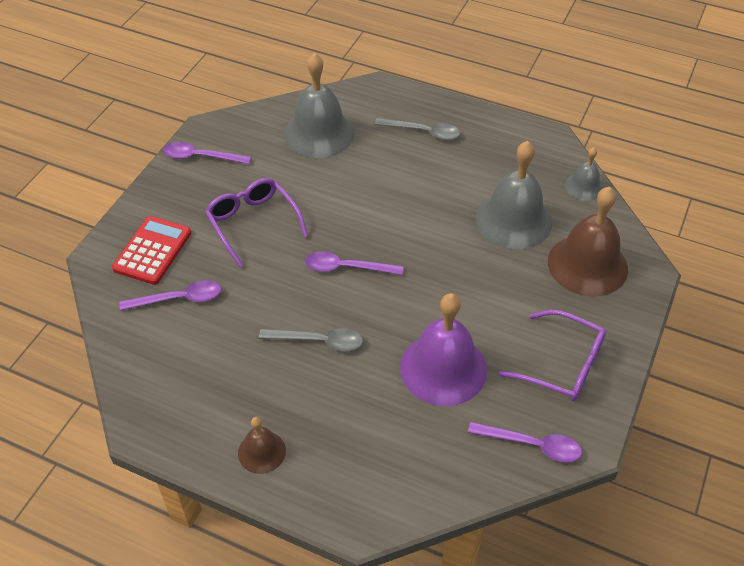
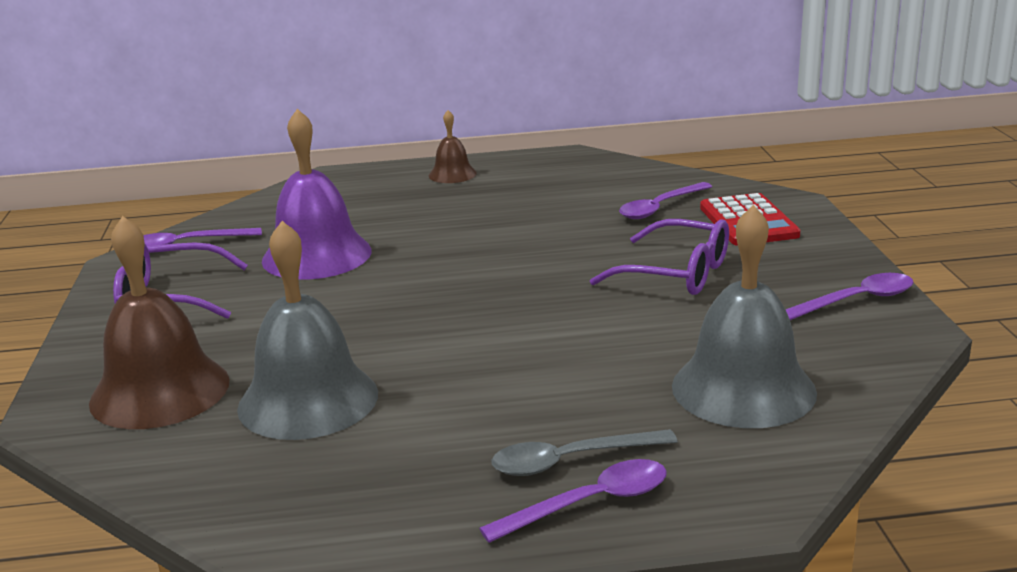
camera: 150 degrees right, 25 degrees down
grey spoon [259,328,363,351] -> none
purple spoon [305,251,404,275] -> purple spoon moved to [479,459,667,543]
grey bell [565,148,603,201] -> none

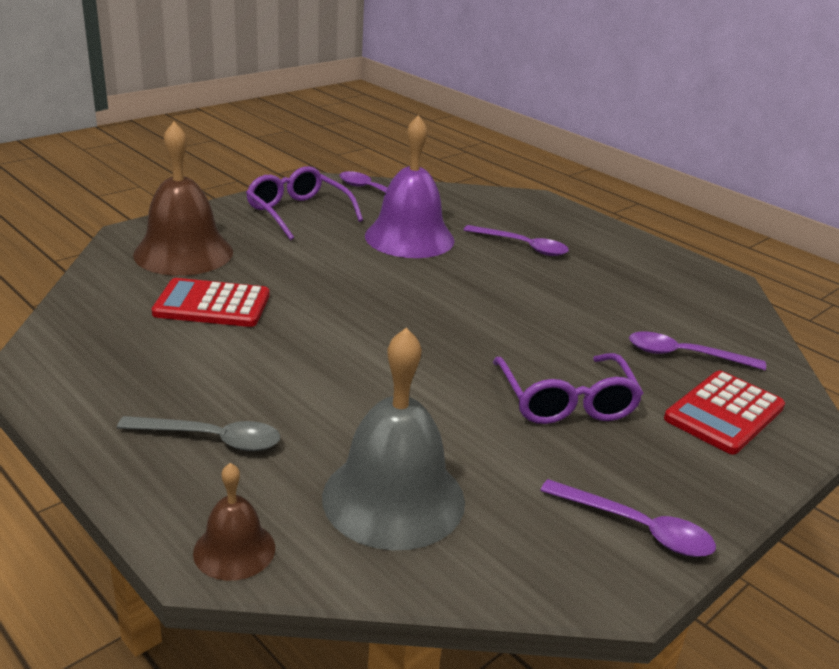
camera: 50 degrees right, 5 degrees up
grey bell [237,221,378,440] -> red calculator [152,278,269,327]
brown bell [429,110,477,183] -> brown bell moved to [193,463,275,581]
purple spoon [479,459,667,543] -> purple spoon moved to [464,225,569,256]
grey spoon [491,429,678,476] -> grey spoon turned 150 degrees clockwise [117,416,280,451]

